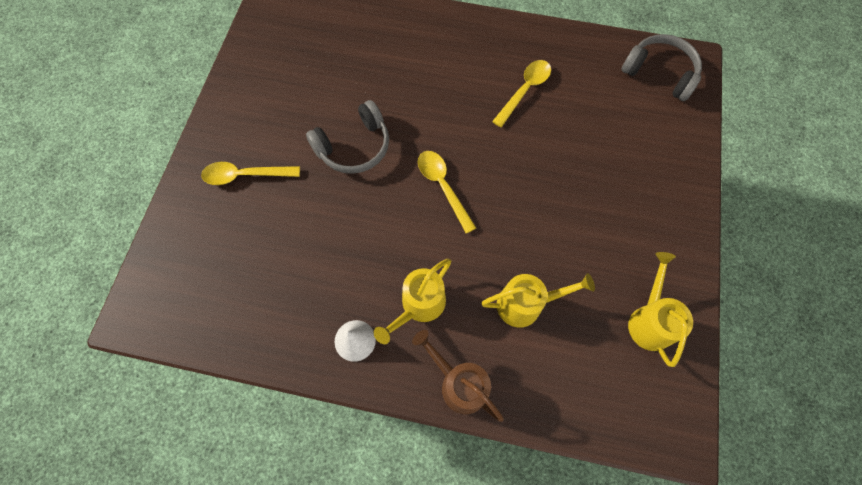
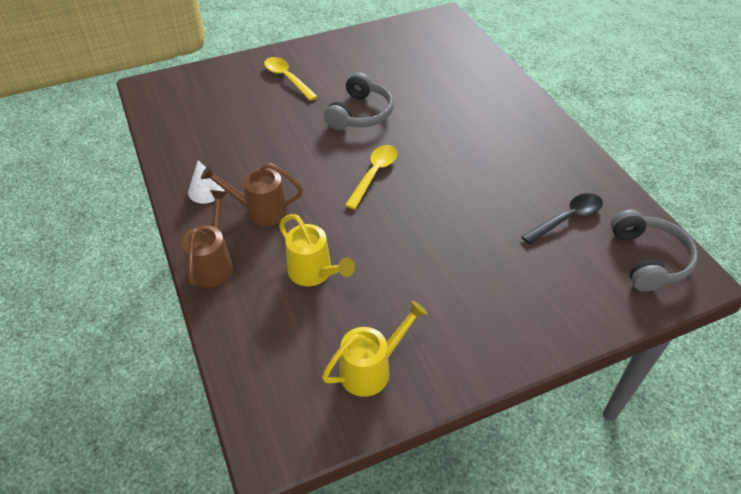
camera: 55 degrees right, 20 degrees down
grey headphones [306,100,389,174] -> grey headphones turned 90 degrees counterclockwise [324,72,393,130]
yellow watering can [374,259,451,344] -> brown watering can [201,163,303,226]
yellow spoon [492,60,551,127] -> none
none -> black spoon [521,193,603,244]

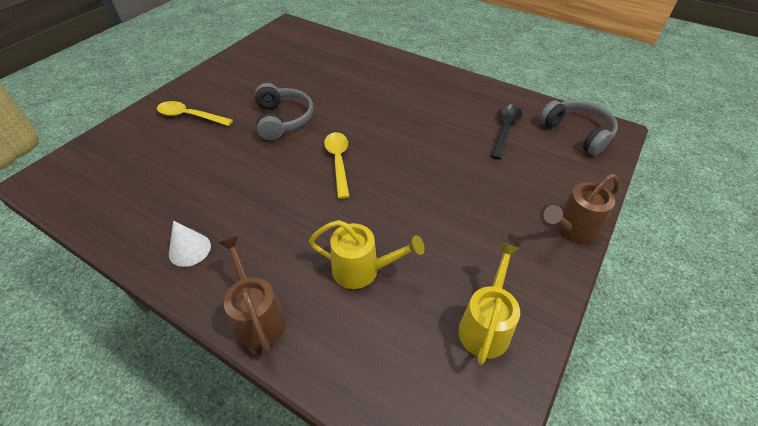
camera: 35 degrees left, 0 degrees up
brown watering can [201,163,303,226] -> brown watering can moved to [544,174,620,243]

